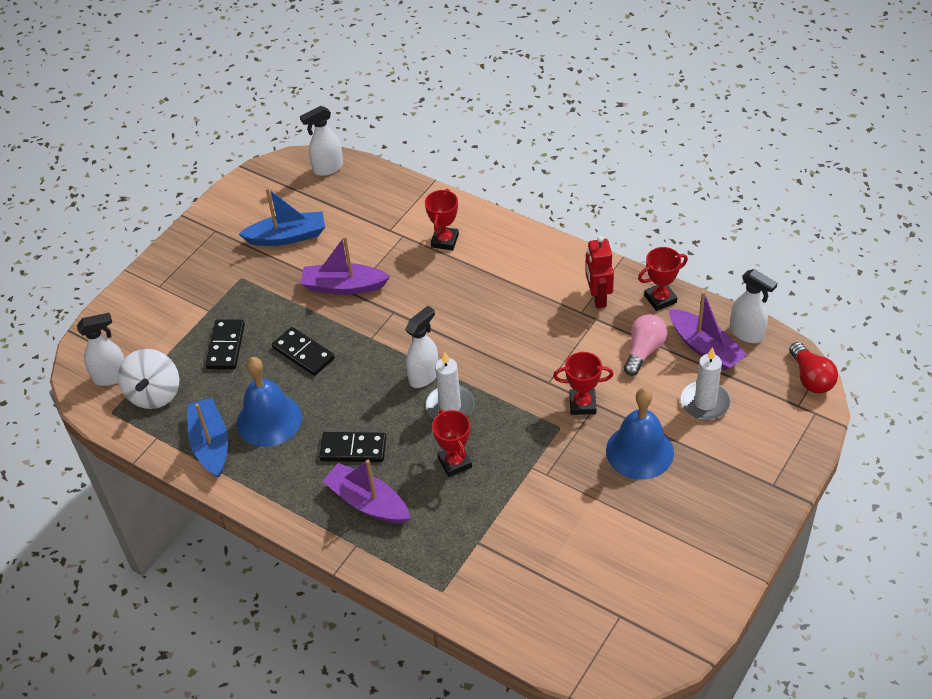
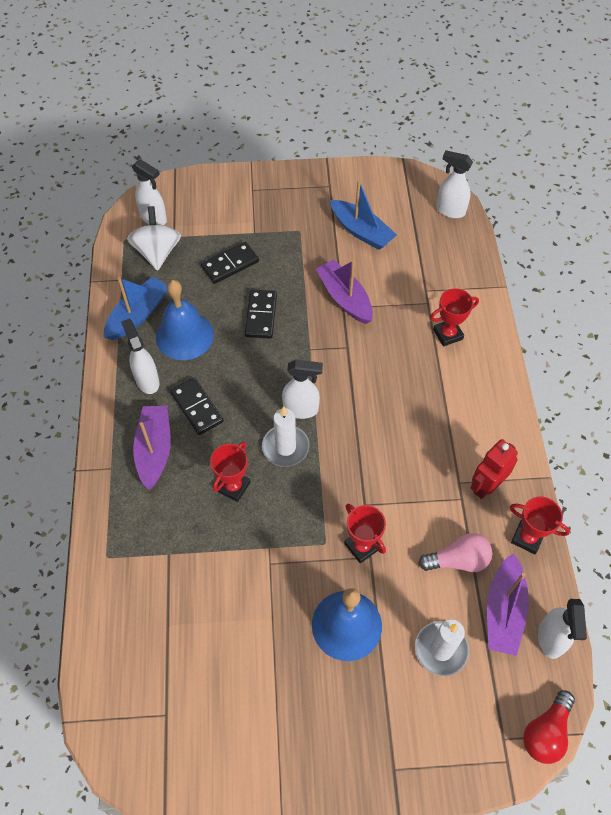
camera: 50 degrees right, 10 degrees up
white spinning top [118,349,179,409] -> white spinning top turned 120 degrees clockwise [127,206,181,271]
none -> white spray bottle [121,319,160,394]

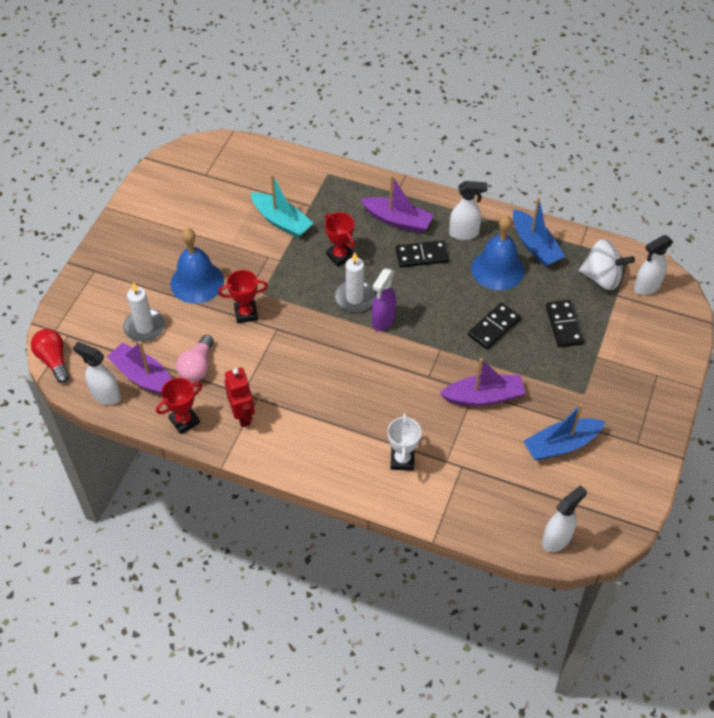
camera: 115 degrees right, 5 degrees down
black domino [245,290,277,339] -> black domino turned 75 degrees counterclockwise [468,302,521,349]
white spray bottle [282,360,323,419] -> purple spray bottle [372,268,396,331]
red trophy [430,288,479,347] -> white trophy [388,413,421,471]
none -> turquoise boat [251,174,314,238]

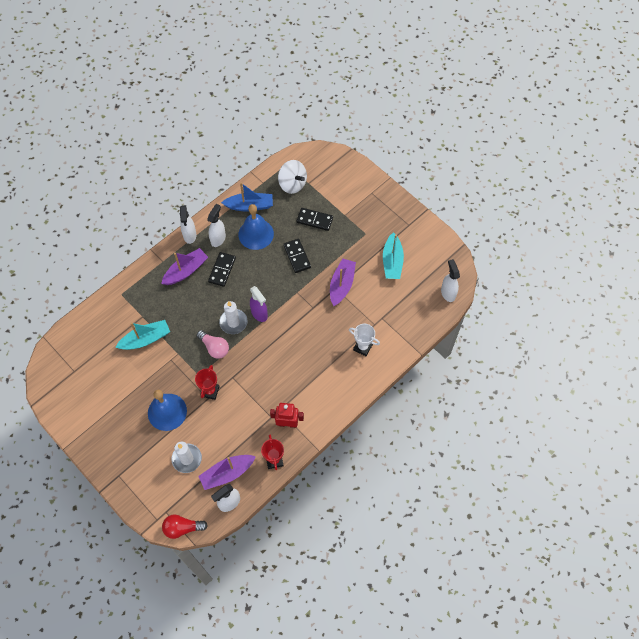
camera: 65 degrees left, 10 degrees up
pink light bulb [176,335,214,382] -> pink light bulb moved to [197,330,229,359]
red trophy [325,212,354,267] -> none
blue boat [524,403,606,461] -> turquoise boat [383,232,404,279]
white spinning top [579,239,635,290] -> white spinning top turned 90 degrees clockwise [278,160,307,194]
white spray bottle [634,235,673,295] -> white spray bottle moved to [180,205,196,244]

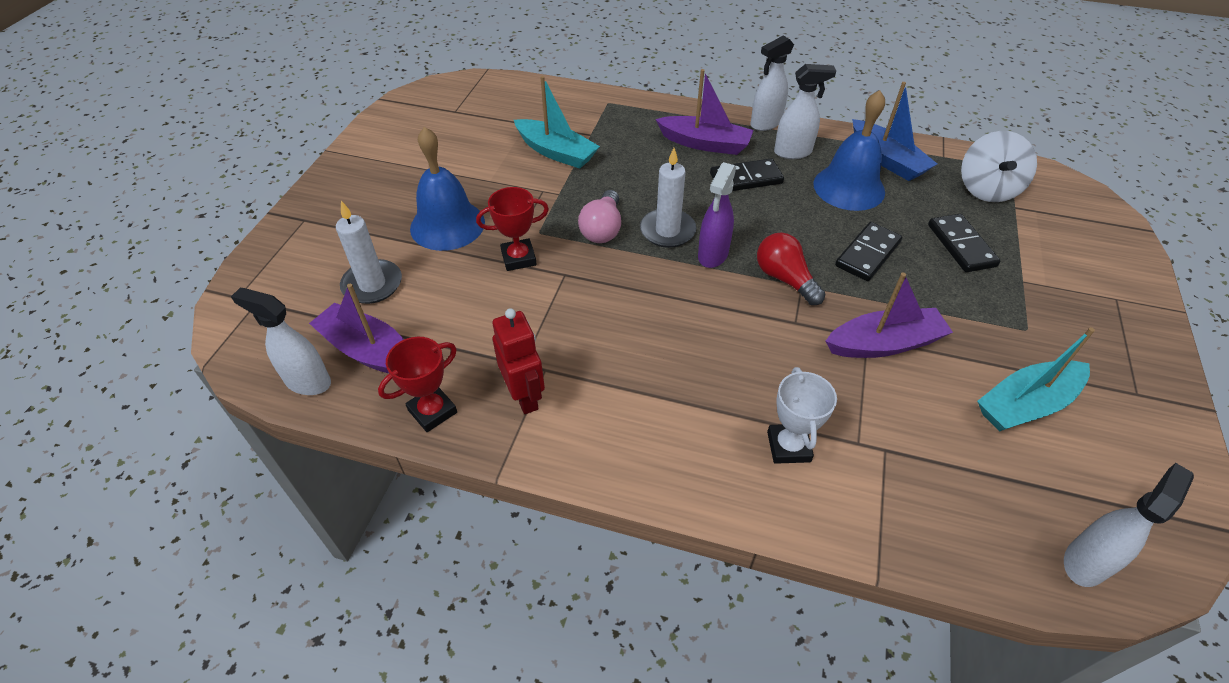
camera: 60 degrees right, 15 degrees down
red light bulb [162,514,208,539] -> red light bulb moved to [757,233,825,305]

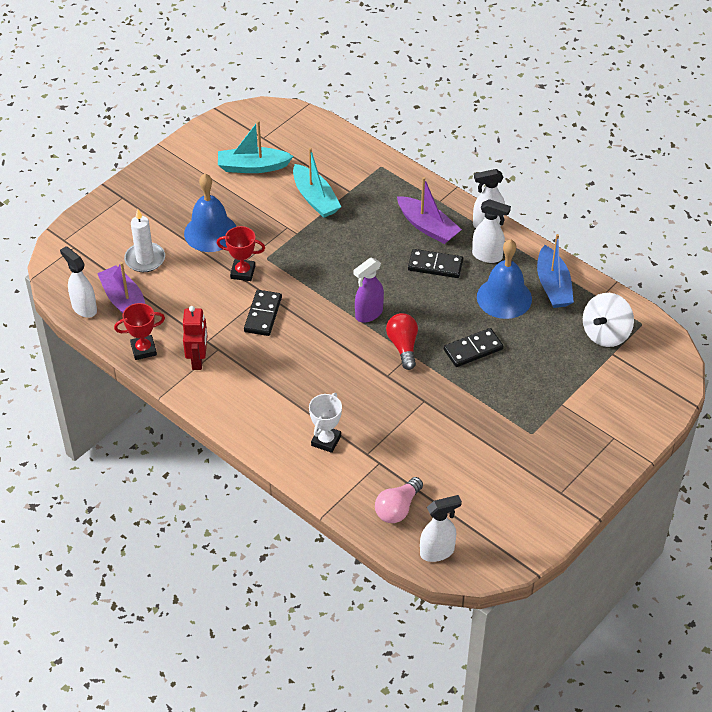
camera: 25 degrees right, 0 degrees up
pink light bulb [578,190,621,243] -> pink light bulb moved to [375,477,423,523]
white candle [640,148,696,248] -> none
purple boat [825,273,953,358] -> none
black domino [928,214,1000,272] -> black domino moved to [244,290,282,336]
turquoise boat [977,327,1095,432] -> turquoise boat moved to [218,121,294,173]

